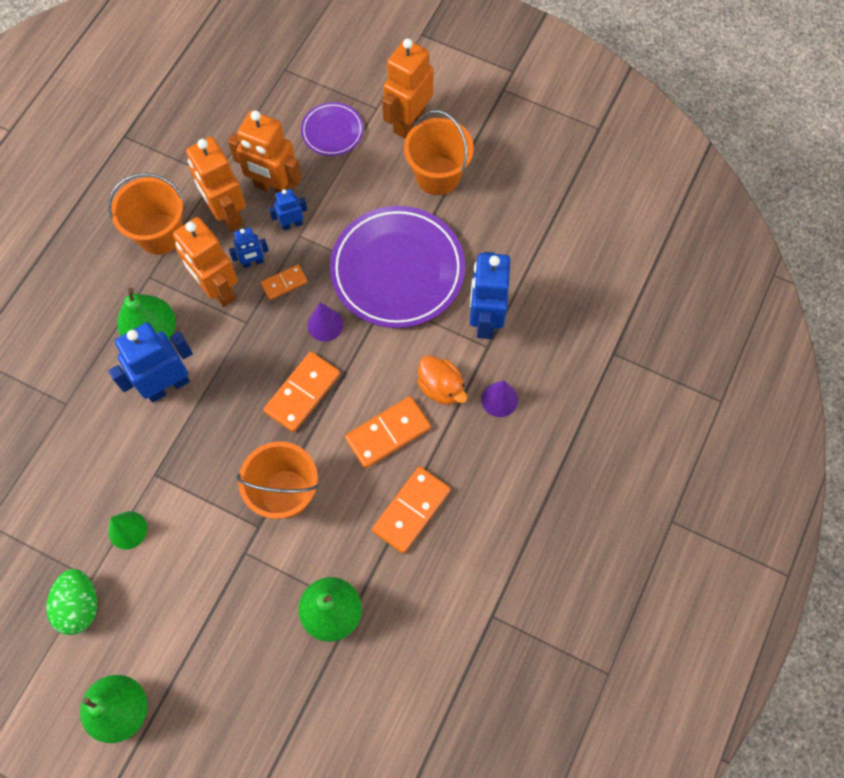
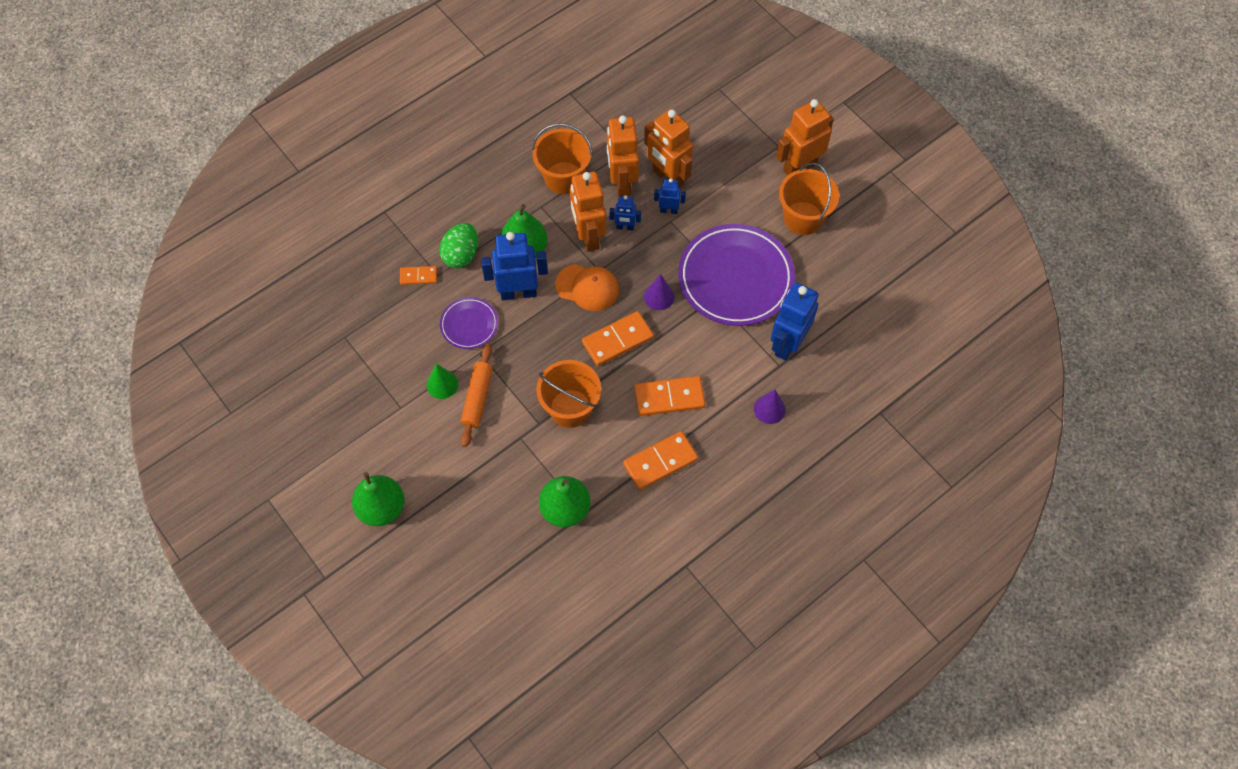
camera: 25 degrees right, 5 degrees down
green egg [46,569,97,635] -> green egg moved to [439,223,478,268]
orange domino [260,265,307,300] -> orange domino moved to [400,266,437,285]
purple plate [301,102,364,156] -> purple plate moved to [440,297,498,349]
orange duck [417,355,467,405] -> none
none -> orange rolling pin [461,344,493,447]
none -> orange cap [555,264,619,311]

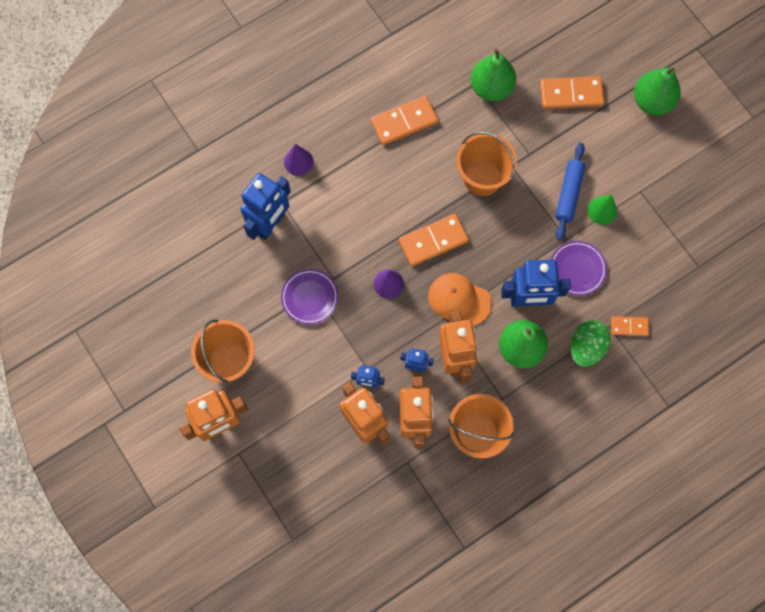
camera: 175 degrees left, 10 degrees up
orange rolling pin [461,344,493,447] -> blue rolling pin [555,143,585,241]
orange domino [634,376,705,416] -> orange domino moved to [540,76,604,109]
purple plate [678,224,795,326] -> purple plate [281,269,339,325], size x0.49

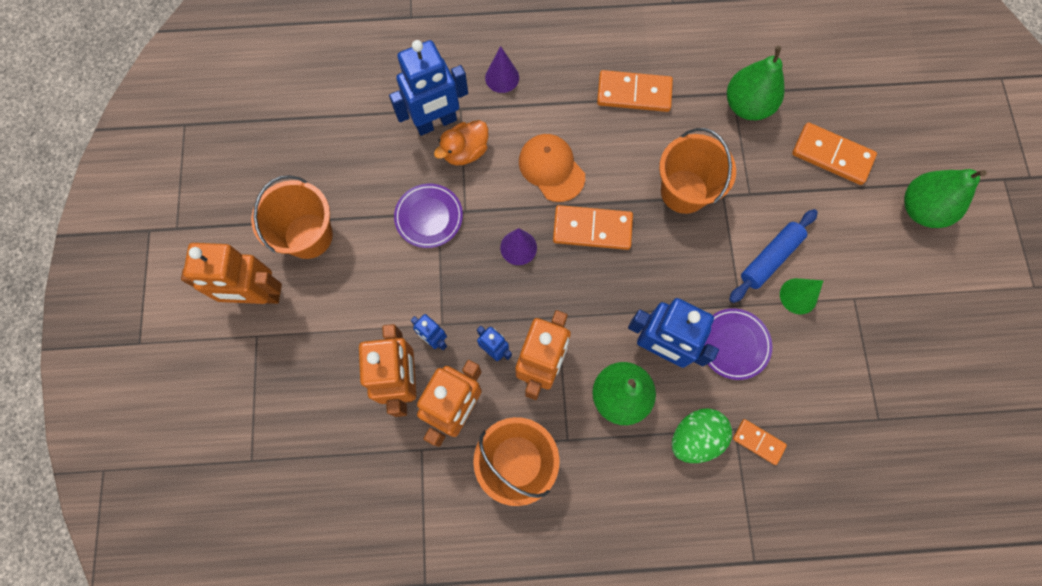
camera: 30 degrees right, 0 degrees up
orange cap [428,273,492,325] -> orange cap moved to [519,134,585,202]
none -> orange duck [434,120,488,166]

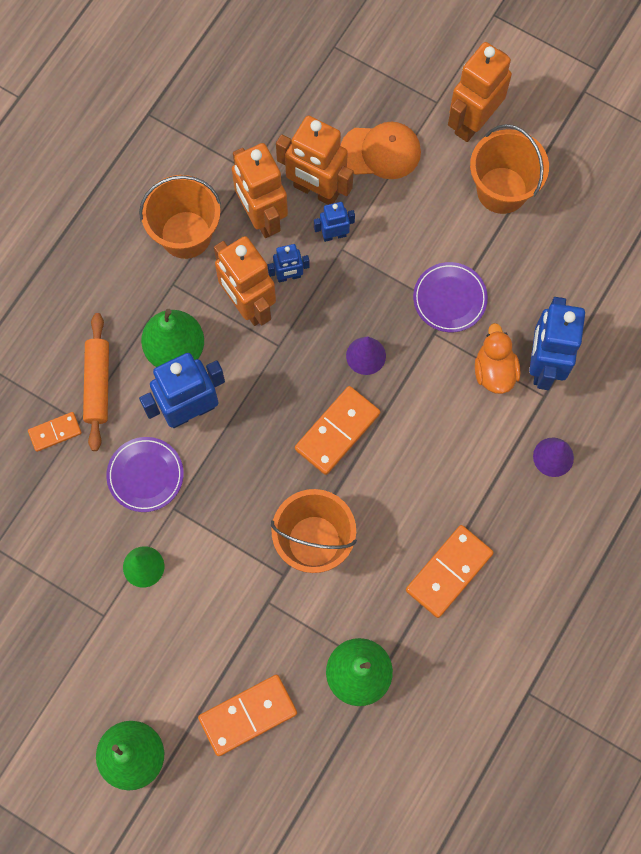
camera: 125 degrees right, 0 degrees up
orange cap [519,134,585,202] -> orange cap moved to [341,122,421,179]
green egg [671,408,732,463] -> orange rolling pin [83,313,109,451]
blue rolling pin [729,209,818,303] -> none

